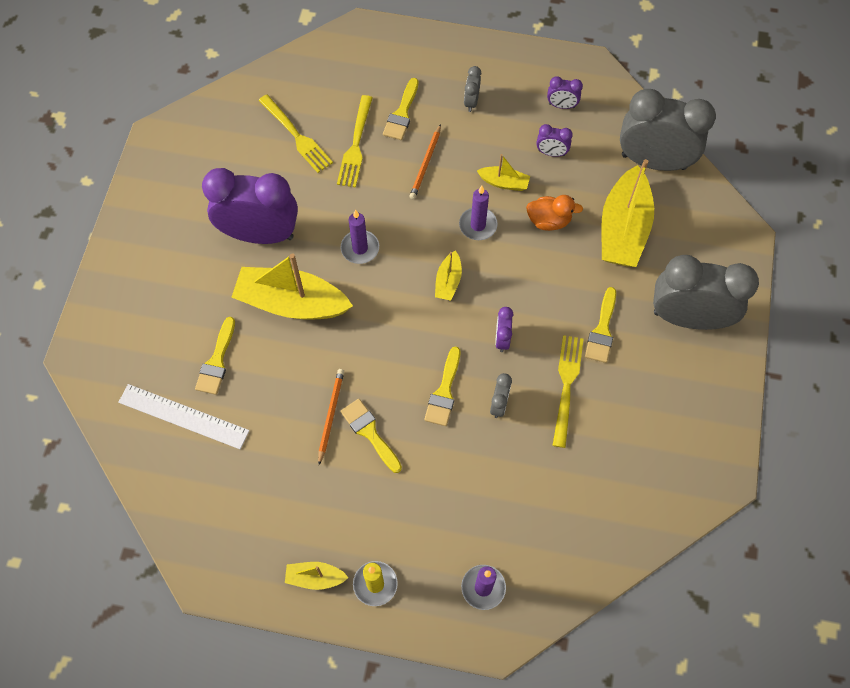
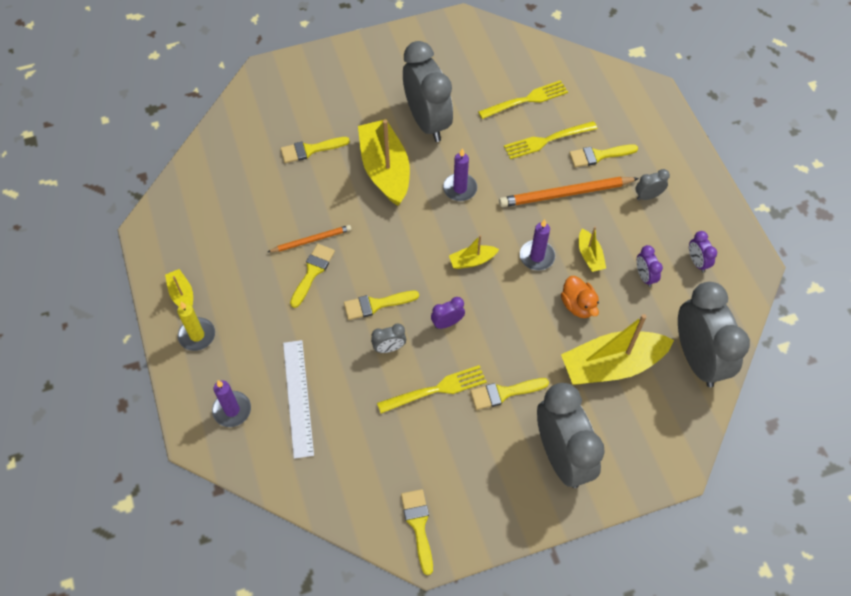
camera: 60 degrees right, 5 degrees down
white ruler [118,384,250,449] -> white ruler moved to [283,340,314,459]
purple clock [202,168,298,244] -> grey clock [403,41,453,142]
yellow fork [258,95,333,173] -> yellow fork turned 135 degrees counterclockwise [478,80,568,119]
orange pencil [409,124,441,199] -> orange pencil [499,177,639,207], size x1.70
none -> yellow brush [401,489,433,575]

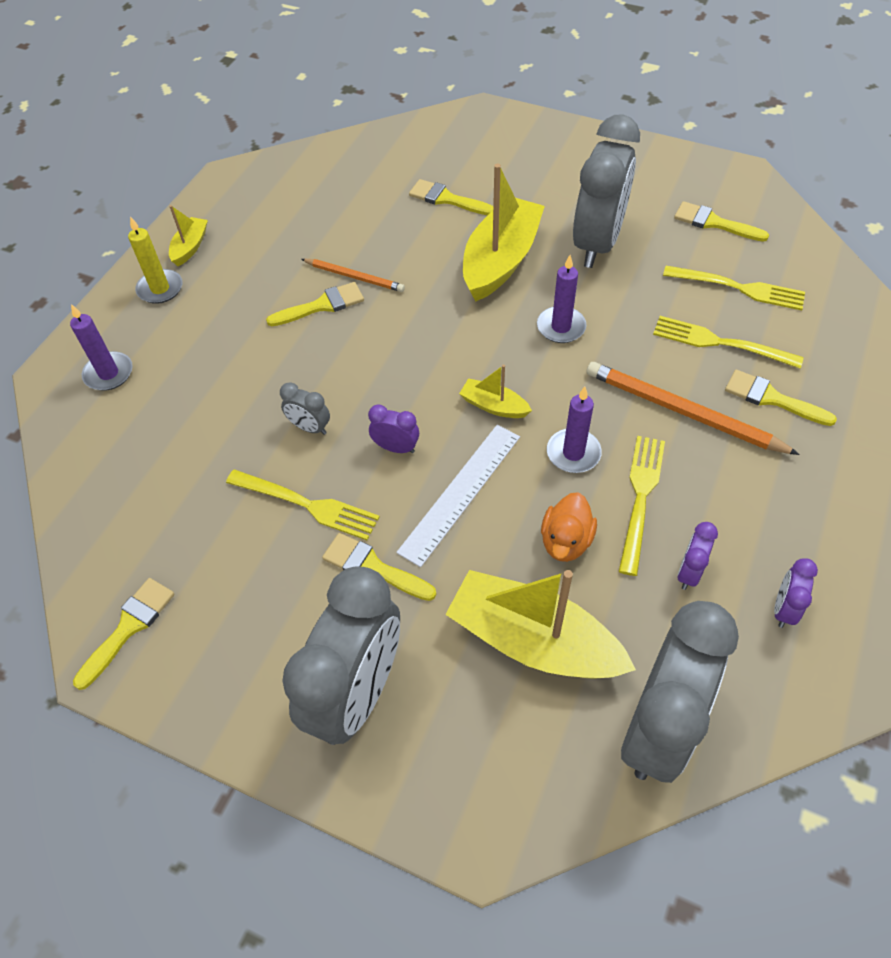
camera: 45 degrees right, 5 degrees down
white ruler [283,340,314,459] -> white ruler moved to [396,425,520,567]
yellow brush [344,291,419,320] -> yellow brush moved to [674,201,769,242]
yellow boat [579,227,606,272] -> yellow fork [619,436,665,576]
grey clock [636,169,670,200] -> none

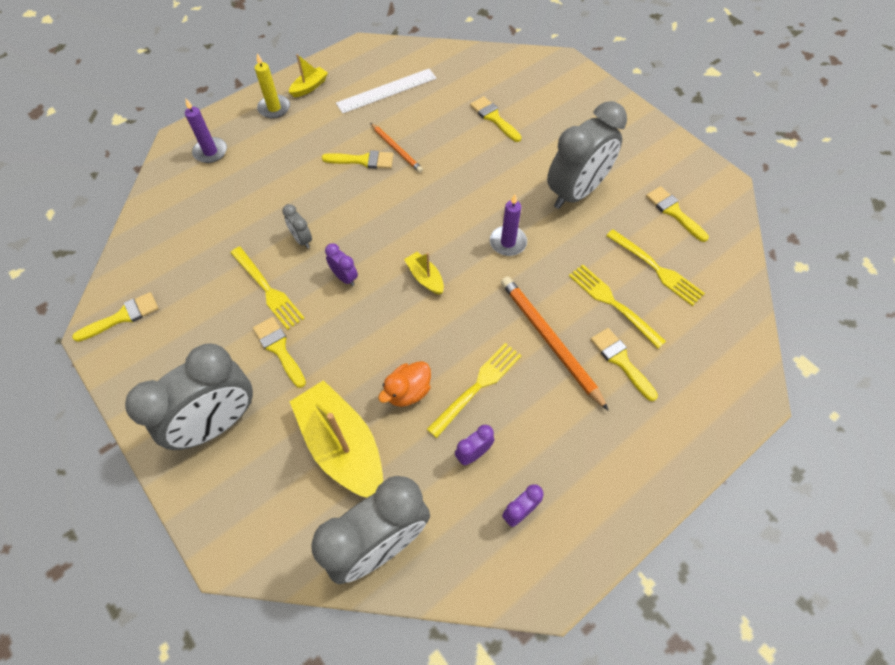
camera: 25 degrees right, 5 degrees up
white ruler [396,425,520,567] -> white ruler moved to [336,69,437,114]
yellow boat [463,164,545,301] -> none
purple candle [547,386,602,473] -> none

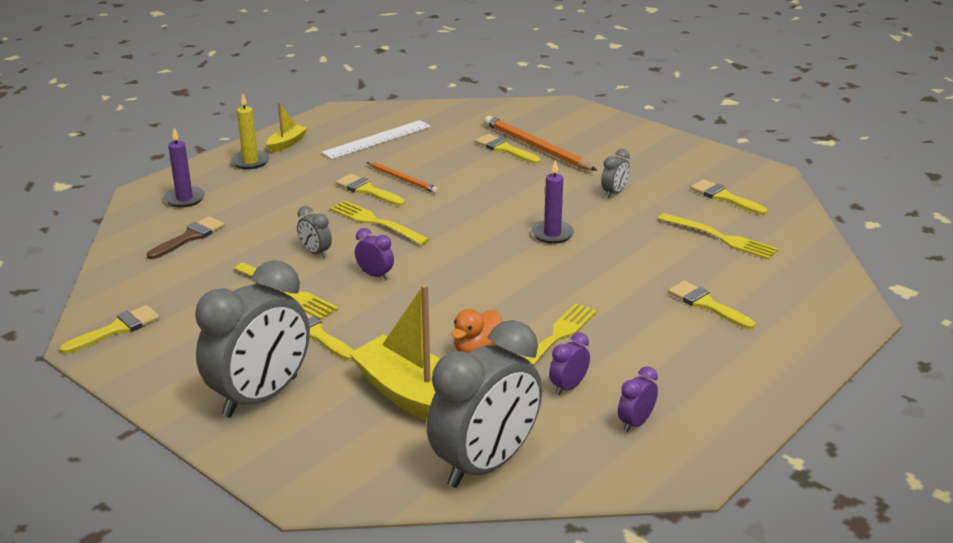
camera: 10 degrees left, 30 degrees down
yellow brush [322,150,393,169] -> yellow brush turned 135 degrees counterclockwise [336,174,405,206]
yellow boat [404,252,444,295] -> none
orange pencil [501,276,609,411] -> orange pencil moved to [484,116,597,171]
grey clock [547,101,627,209] -> grey clock [601,149,630,198], size x0.41
yellow fork [569,264,666,349] -> yellow fork moved to [330,201,430,245]
none -> brown brush [147,216,225,259]

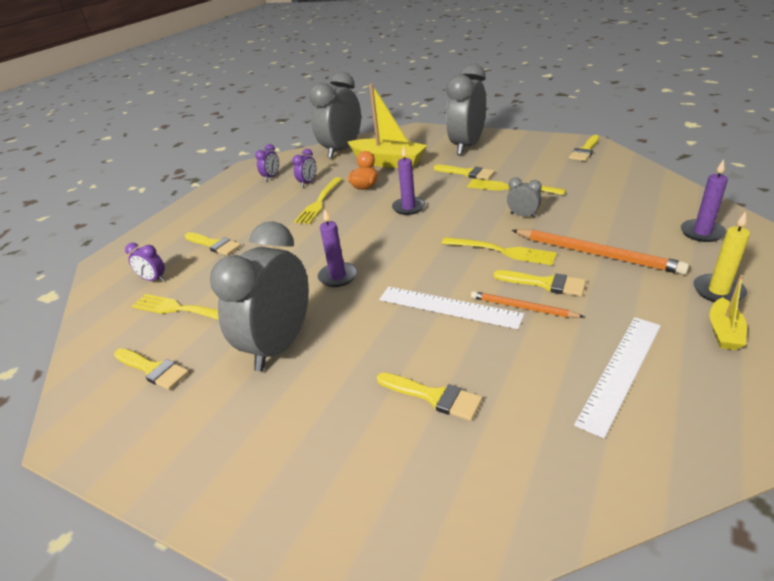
camera: 170 degrees right, 5 degrees up
brown brush [147,216,225,259] -> none
purple clock [355,228,394,280] -> purple clock moved to [125,243,165,282]
orange pencil [484,116,597,171] -> orange pencil moved to [512,229,689,275]
grey clock [601,149,630,198] -> grey clock [210,221,309,371], size x2.41
none -> white ruler [379,287,524,329]
none -> purple candle [392,146,425,215]

